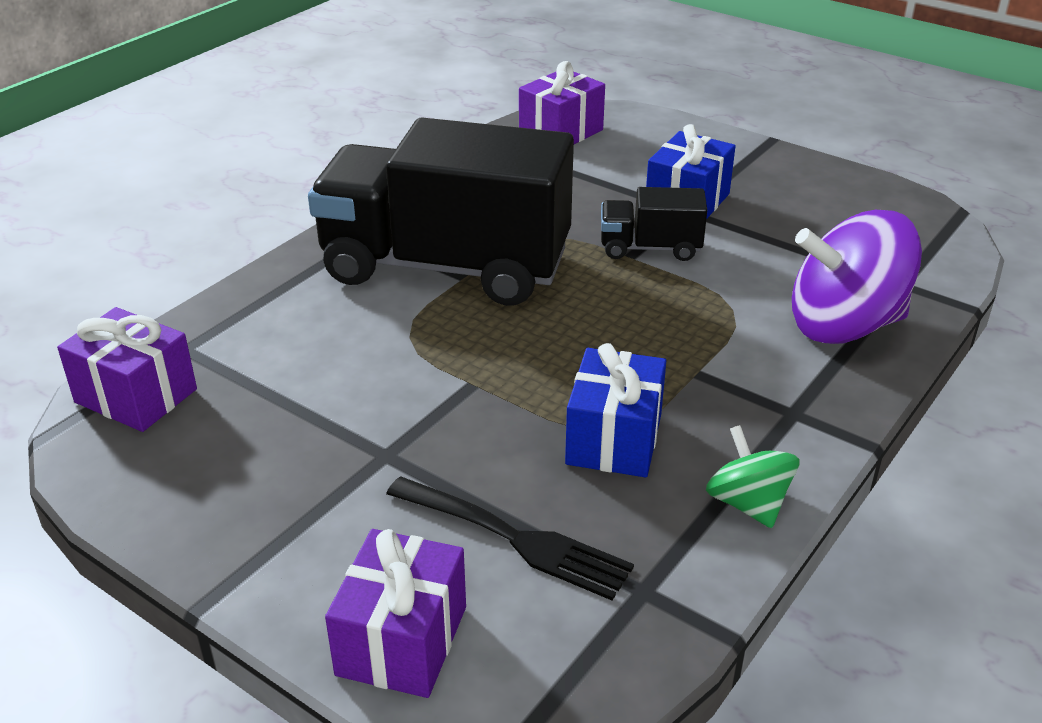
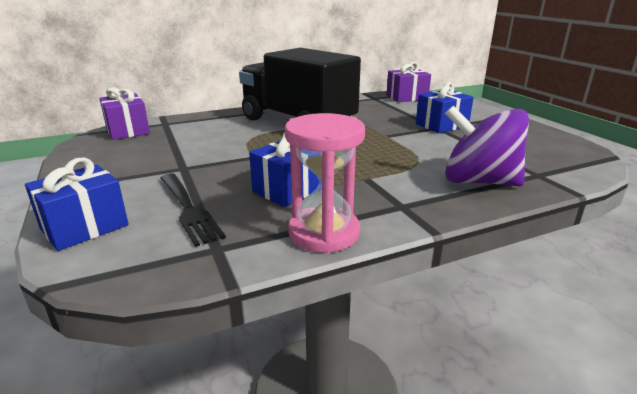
camera: 30 degrees right, 10 degrees down
purple gift [325,529,466,698] -> blue gift [25,157,129,251]
black truck [601,187,707,261] -> none
green spinning top [706,425,799,528] -> pink hourglass [285,113,365,254]

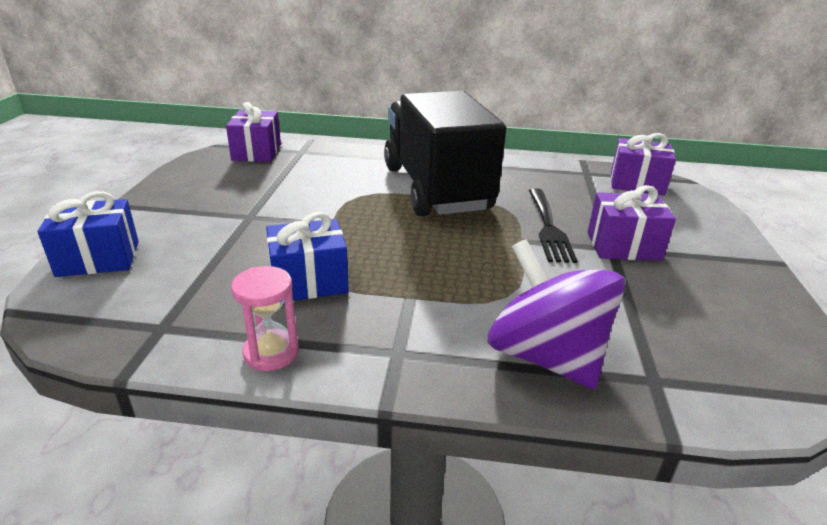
camera: 30 degrees right, 5 degrees up
black fork [160,174,226,247] -> black fork moved to [528,188,578,263]
pink hourglass [285,113,365,254] -> pink hourglass [231,266,299,371], size x0.63
blue gift [416,82,474,133] -> purple gift [588,185,676,261]

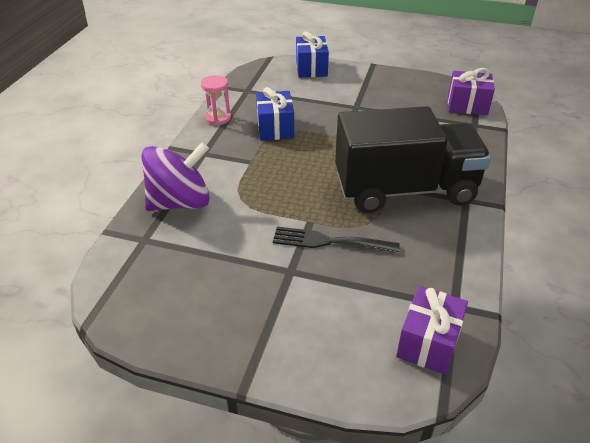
camera: 100 degrees right, 10 degrees up
purple gift [588,185,676,261] -> none

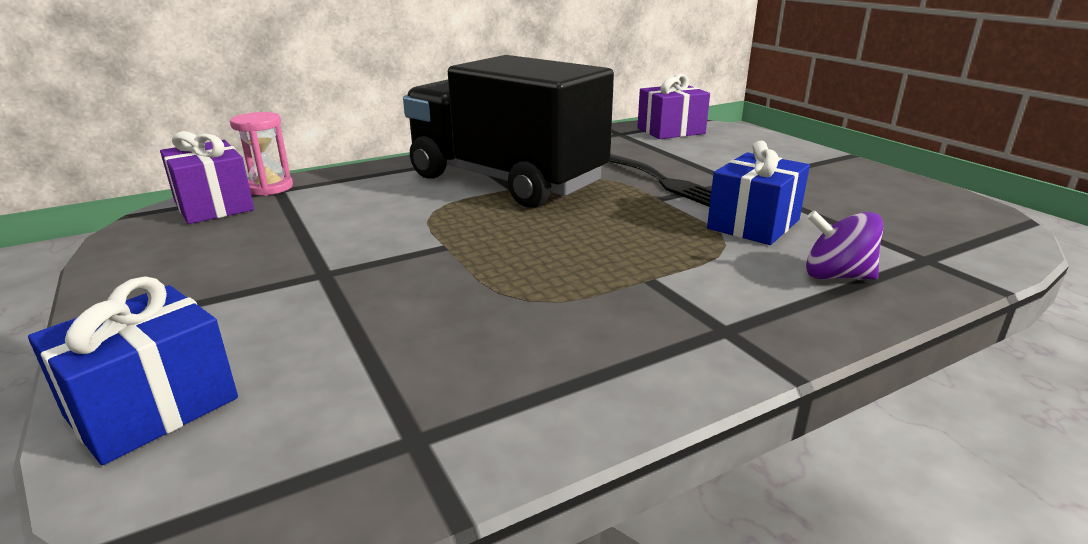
camera: 135 degrees left, 15 degrees down
purple spinning top [141,142,210,211] -> purple spinning top [806,210,883,279], size x0.54
pink hourglass [201,75,231,125] -> pink hourglass moved to [230,112,293,196]
blue gift [256,87,294,140] -> blue gift moved to [707,141,810,245]

